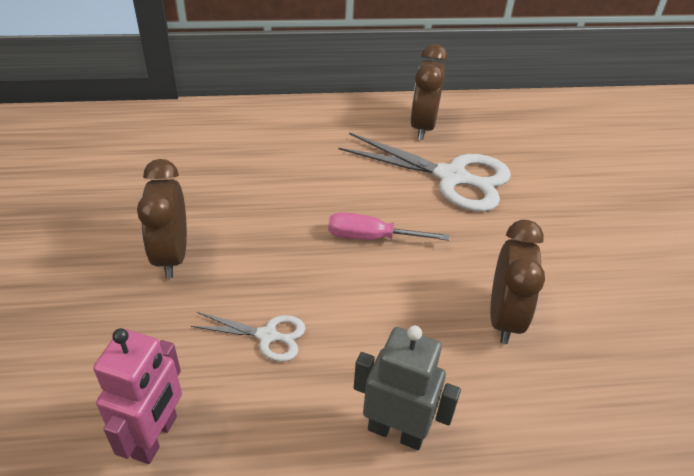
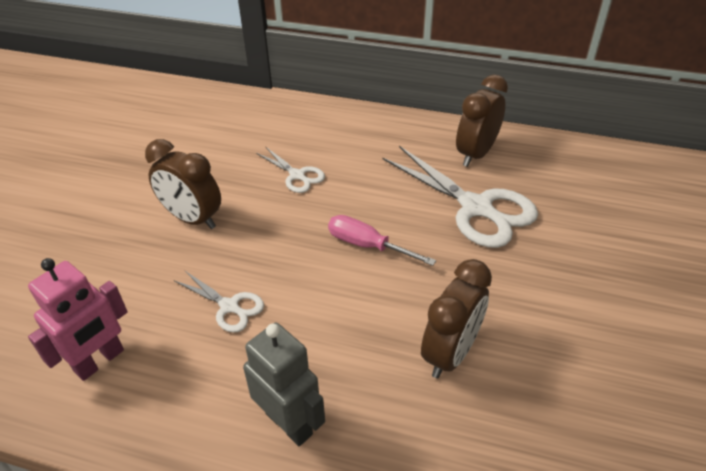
camera: 25 degrees right, 0 degrees up
brown clock [137,159,187,278] -> brown clock turned 75 degrees counterclockwise [145,139,221,229]
none -> white scissors [256,147,325,193]

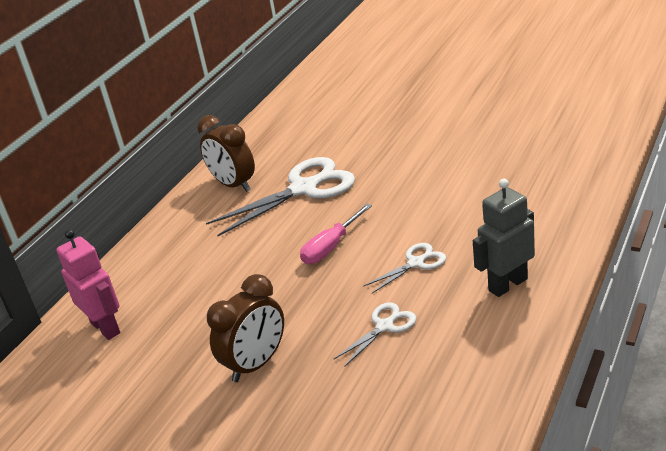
camera: 75 degrees left, 10 degrees down
pink robot [28,258,127,381] -> pink robot moved to [56,229,120,340]
white scissors [256,147,325,193] -> white scissors moved to [363,243,446,294]
brown clock [421,259,492,378] -> none

